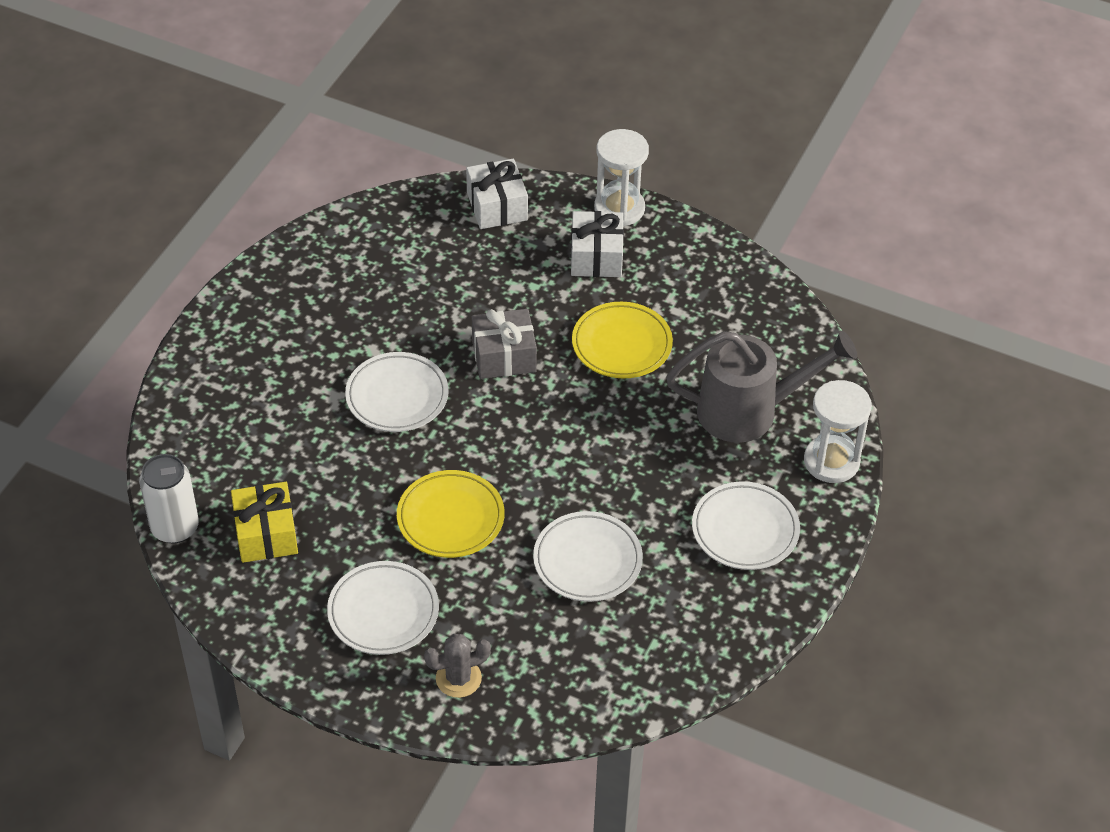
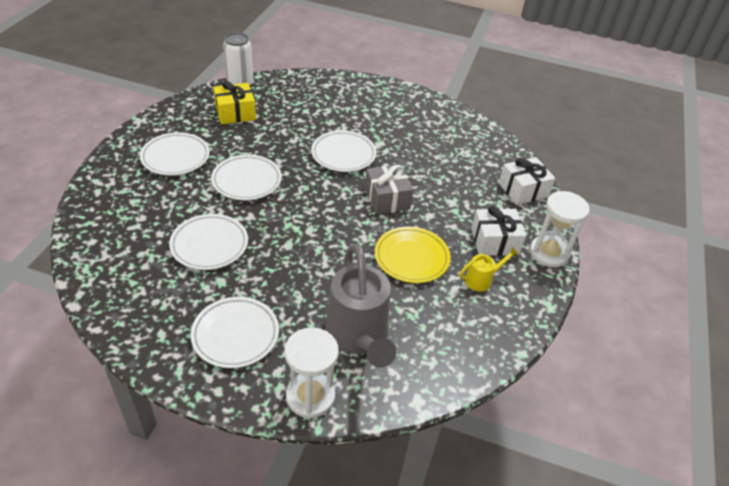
camera: 80 degrees right, 5 degrees down
yellow plate [397,470,505,558] -> white plate [211,155,282,200]
grey cactus [424,634,491,698] -> none
none -> yellow watering can [460,247,519,291]

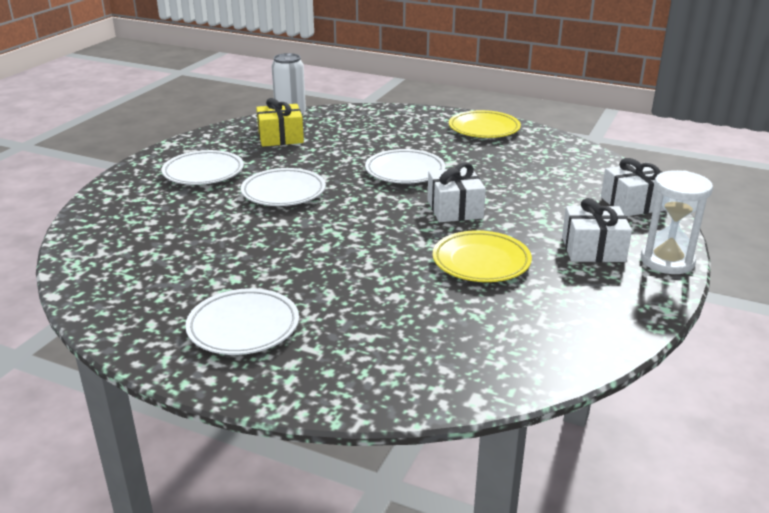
camera: 10 degrees right, 15 degrees down
white plate [169,214,248,270] -> none
white hourglass [285,328,339,418] -> none
grey watering can [325,244,396,368] -> none
grey gift [365,164,413,214] -> white gift [427,163,486,222]
yellow watering can [460,247,519,291] -> none
none -> yellow plate [449,110,521,138]

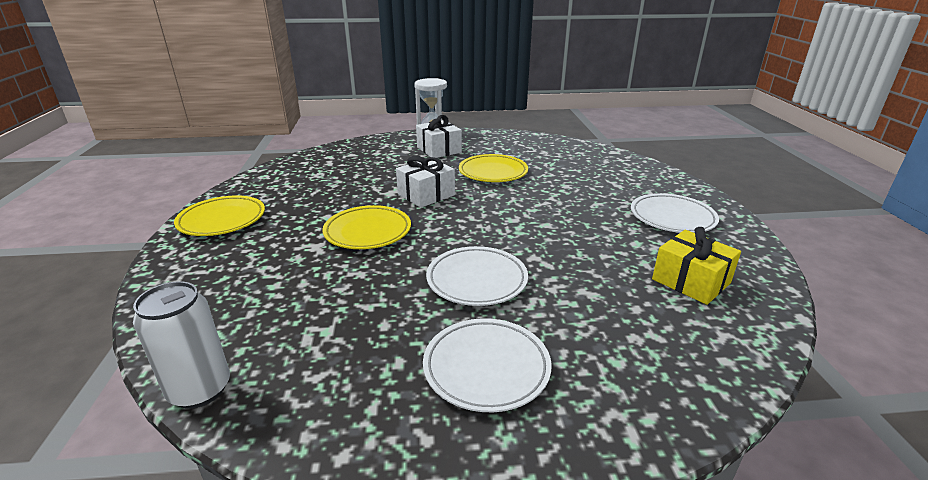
camera: 120 degrees left, 0 degrees up
yellow gift [256,98,304,147] -> yellow gift moved to [652,227,741,305]
white plate [365,149,445,184] -> yellow plate [323,205,411,249]
white gift [601,158,666,216] -> none

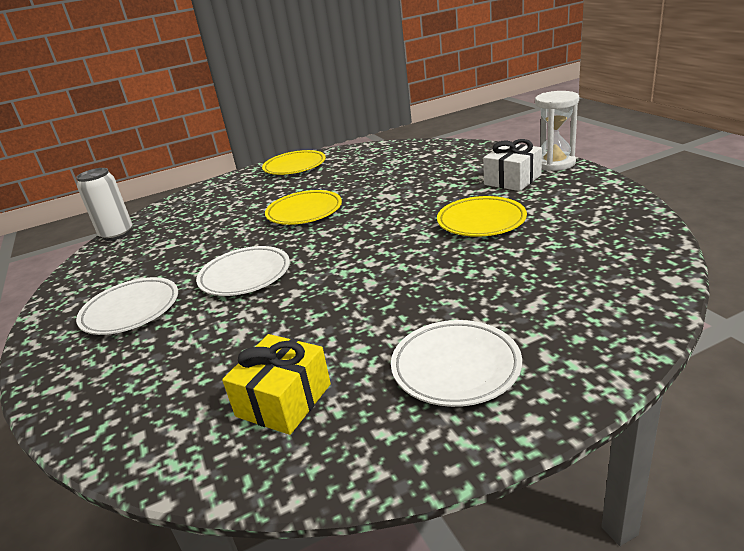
camera: 75 degrees right, 0 degrees up
white gift [396,156,455,208] -> none

